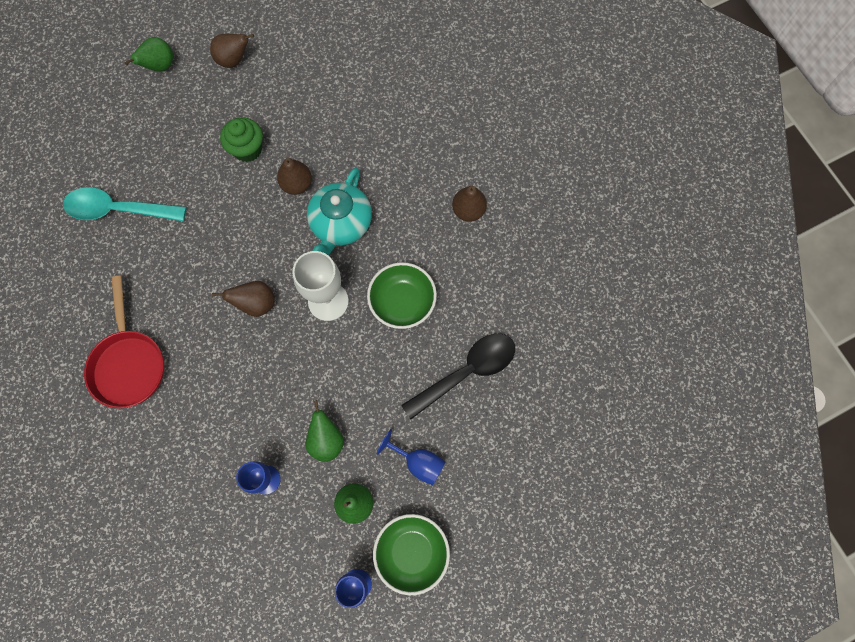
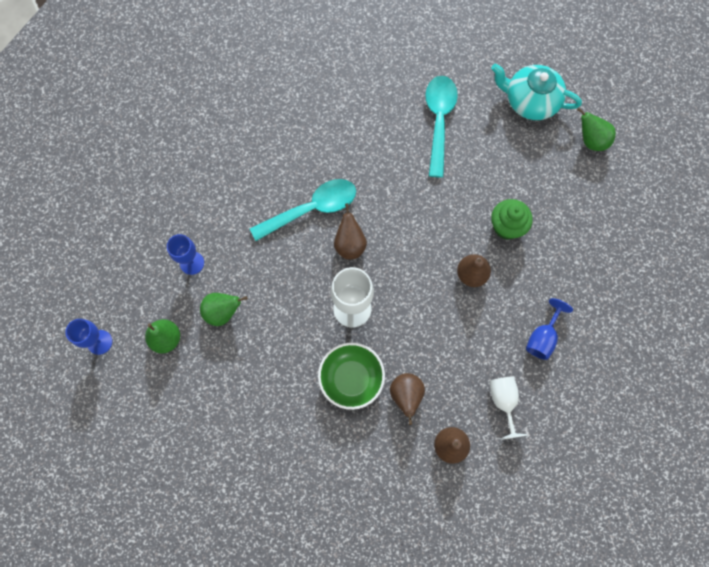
camera: 90 degrees right, 0 degrees up
red pan [84,276,164,408] -> none
brown pear [210,34,254,68] -> brown pear moved to [390,373,425,425]
turquoise teapot [307,168,372,255] -> turquoise teapot moved to [491,64,582,120]
green bowl [373,514,450,595] -> none
blue goblet [377,429,446,485] -> blue goblet moved to [526,298,573,360]
black spoon [401,334,515,419] -> none
none -> turquoise spoon [250,179,356,241]
none -> white goblet [490,376,527,440]

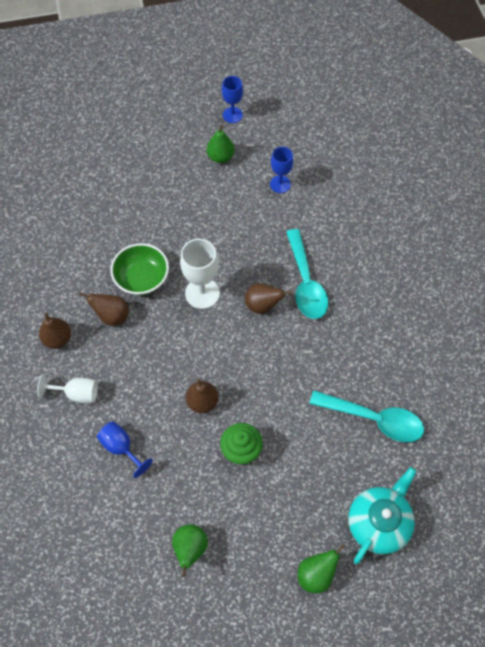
camera: 105 degrees right, 10 degrees down
green pear [200,293,248,326] -> green pear moved to [172,524,208,577]

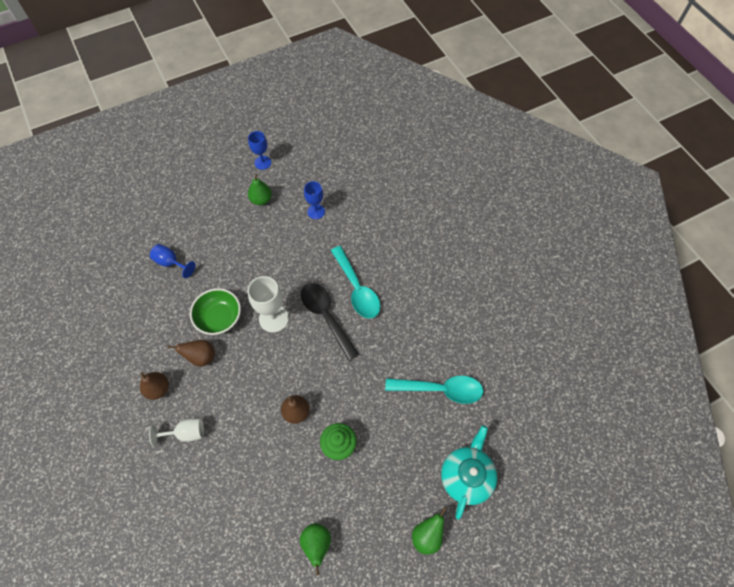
camera: 15 degrees left, 0 degrees up
blue goblet [97,421,153,478] -> blue goblet moved to [150,244,196,278]
brown pear [245,283,292,314] -> black spoon [301,283,359,361]

